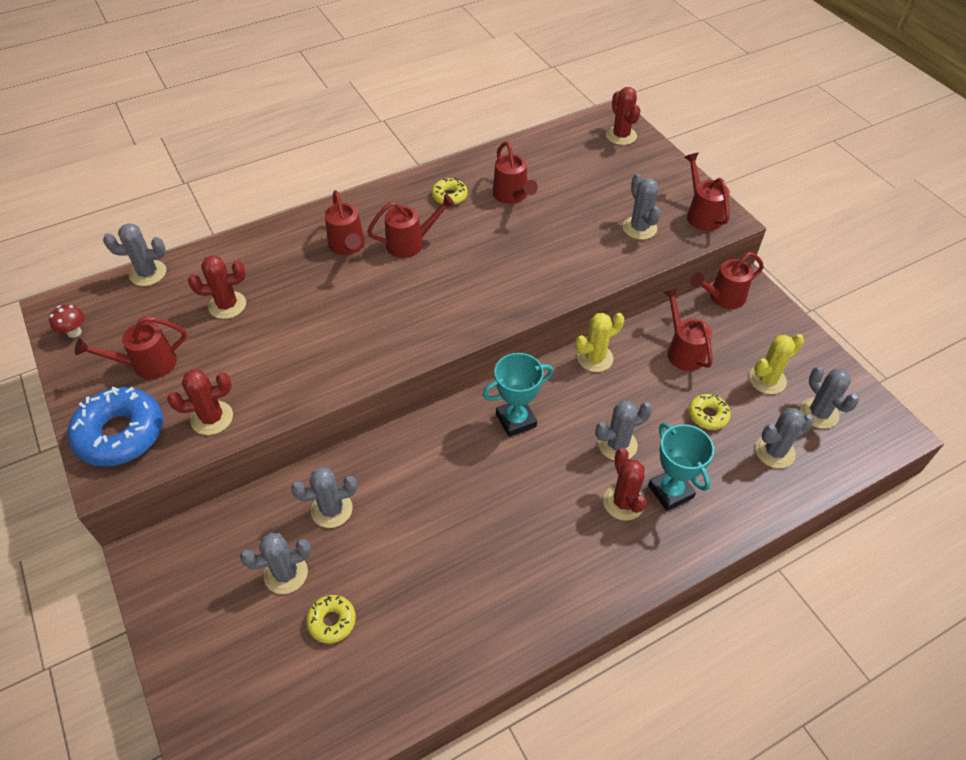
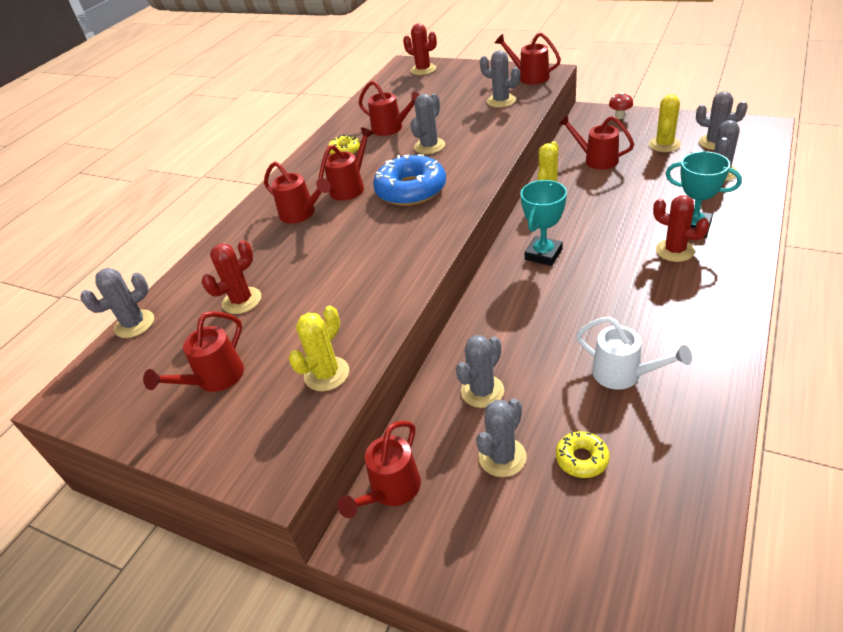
camera: 30 degrees left, 10 degrees down
red mushroom [49,305,84,338] -> red mushroom moved to [609,93,633,119]
blue donut [68,387,163,467] -> blue donut moved to [373,154,446,206]
red cactus [167,370,233,435] -> yellow cactus [289,306,349,391]
grey cactus [595,401,653,460] -> grey cactus moved to [410,93,445,154]
yellow donut [689,394,731,430] -> none
red watering can [690,252,764,309] -> red watering can moved to [337,421,421,518]
none -> white watering can [576,317,692,390]

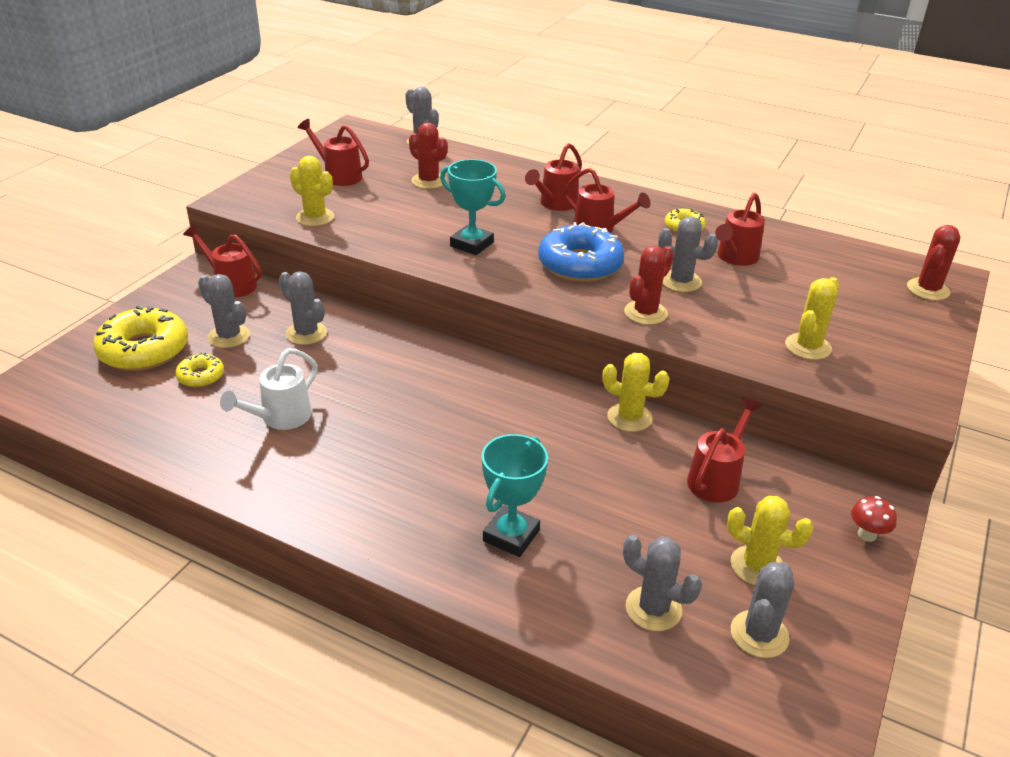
camera: 85 degrees right, 5 degrees down
grey cactus [480,50,520,108] -> yellow cactus [785,277,839,360]
red watering can [495,33,561,85] -> none
turquoise trophy [520,180,567,266] -> turquoise trophy moved to [440,159,505,255]
red cactus [653,195,709,262] -> red cactus moved to [624,246,674,325]
none -> yellow donut [93,306,188,371]

